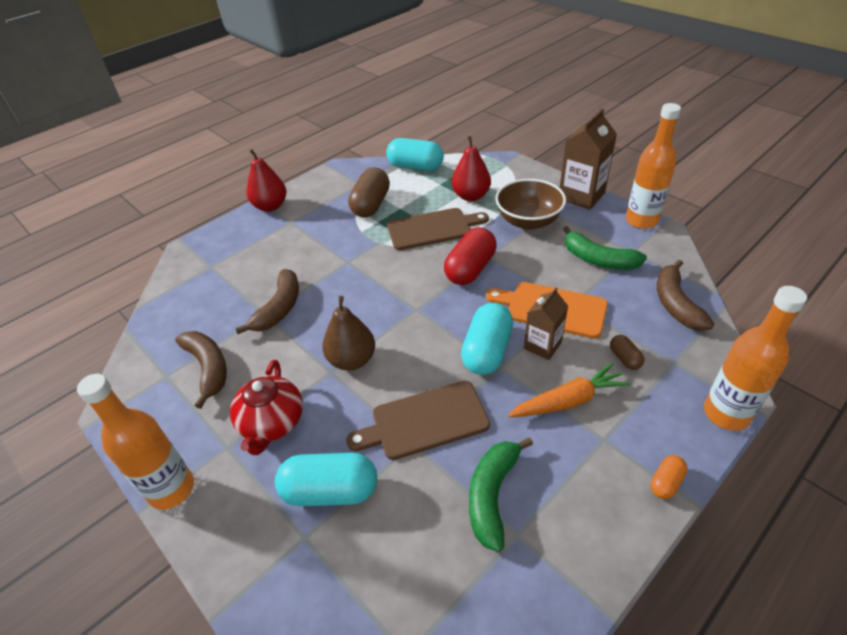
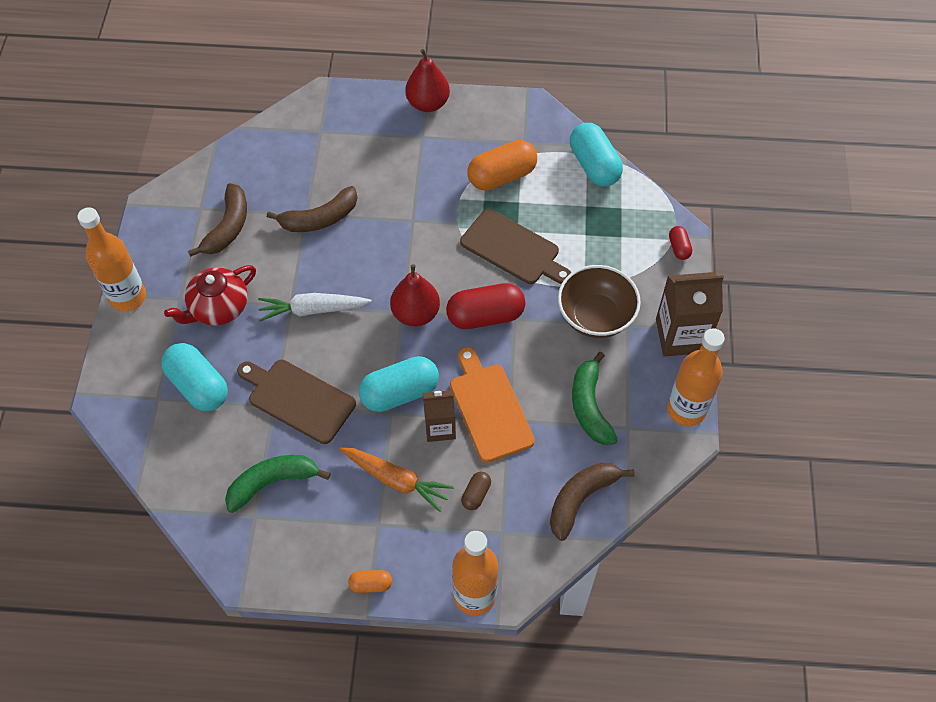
camera: 45 degrees right, 15 degrees up
brown pear [322,296,375,370] -> white carrot [258,293,372,322]
brown capsule [348,168,390,217] -> orange capsule [468,140,537,191]
red pear [452,136,491,201] -> red pear moved to [390,264,440,326]
none -> red capsule [669,226,692,260]

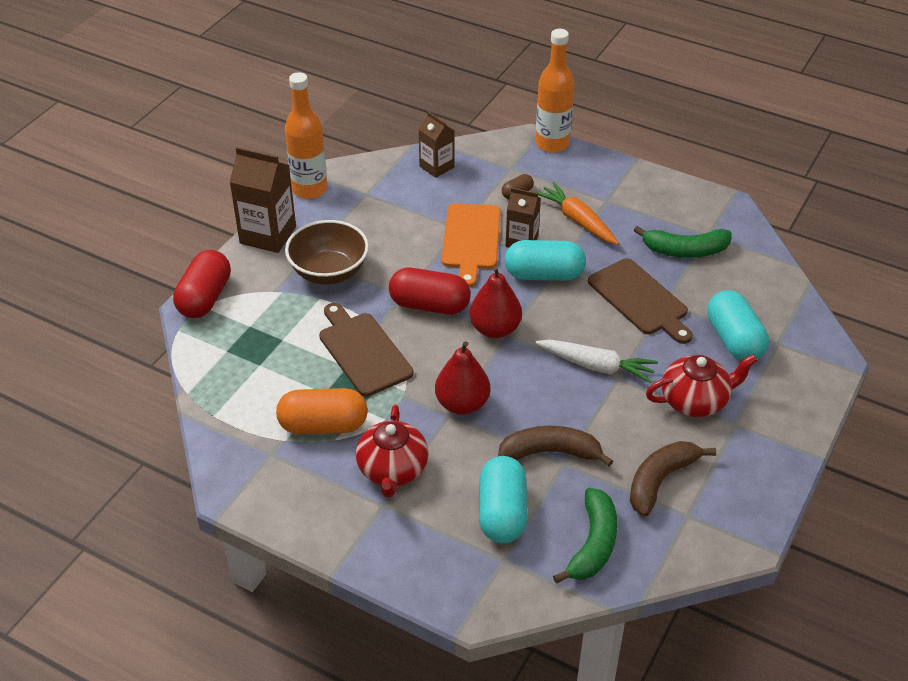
camera: 155 degrees left, 15 degrees down
orange bottle [77,207,146,312] -> none
orange capsule [348,570,392,593] -> none
red pear [405,49,450,112] -> red pear moved to [435,341,490,415]
brown banana [550,462,635,541] -> brown carton [419,111,454,178]
turquoise capsule [570,123,623,186] -> turquoise capsule moved to [479,456,527,543]
green banana [572,352,618,445] -> green banana moved to [553,488,618,583]
red capsule [669,226,692,260] -> red capsule [173,250,231,318], size x2.06
none -> red teapot [356,405,428,497]

